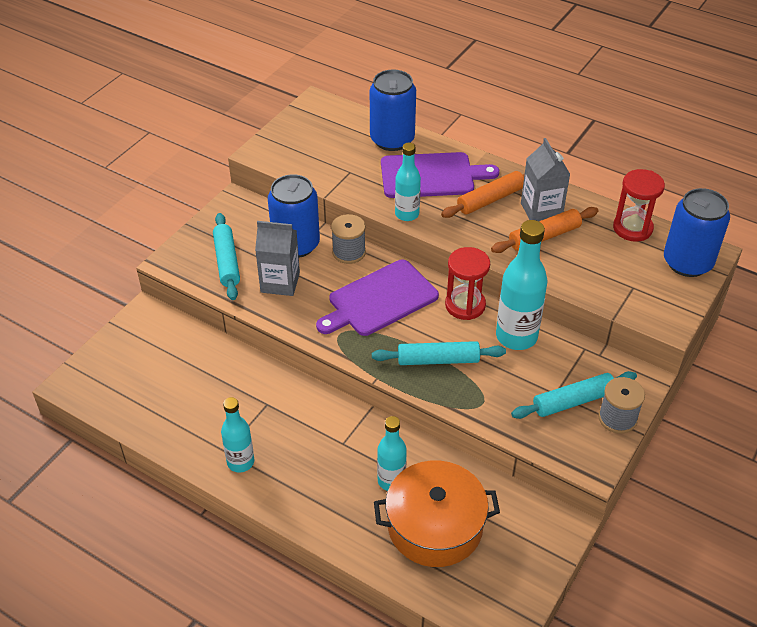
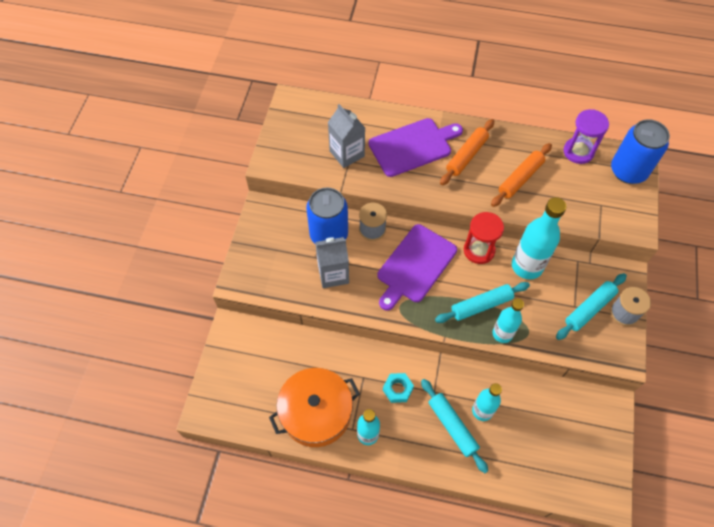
camera: 20 degrees left, 15 degrees up
turquoise rolling pin [213,213,240,300] -> turquoise rolling pin moved to [421,379,488,473]
blue can [370,70,416,151] -> none
orange pot [374,461,500,567] -> orange pot moved to [269,368,360,447]
turquoise bottle [395,143,421,221] -> turquoise bottle moved to [493,299,524,343]
grey carton [521,138,570,221] -> grey carton moved to [328,104,365,168]
red hourglass [613,169,665,242] -> purple hourglass [564,109,609,164]
none -> turquoise nut [383,373,414,403]

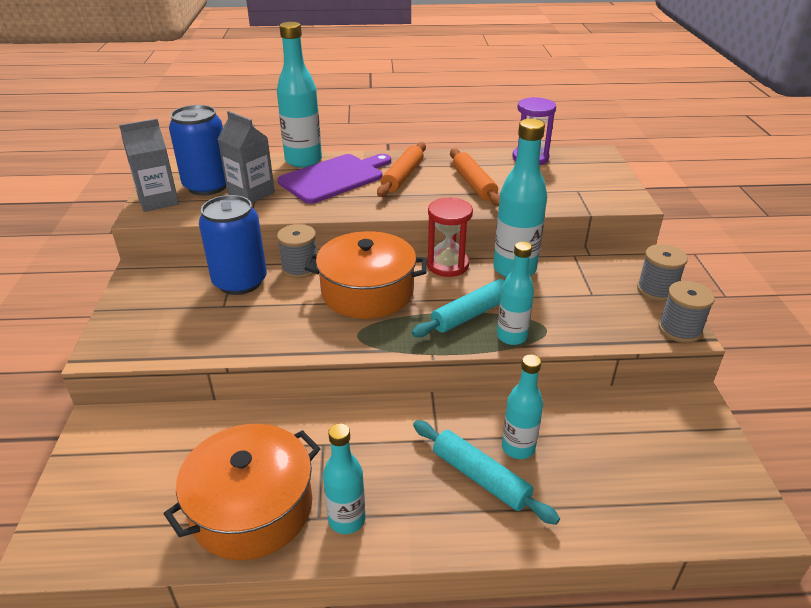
camera: 15 degrees left, 25 degrees down
grey carton [315,237,349,288] -> grey carton moved to [119,119,179,212]
purple cutting board [377,224,457,310] -> orange pot [305,231,427,319]
turquoise nut [383,373,414,403] -> none
orange rolling pin [491,143,552,207] -> orange rolling pin turned 45 degrees counterclockwise [450,148,500,206]
turquoise rolling pin [556,273,627,340] -> none
blue can [611,119,670,184] -> blue can moved to [169,105,226,195]
none -> turquoise bottle [277,22,322,168]
none -> grey spool [658,281,715,343]

